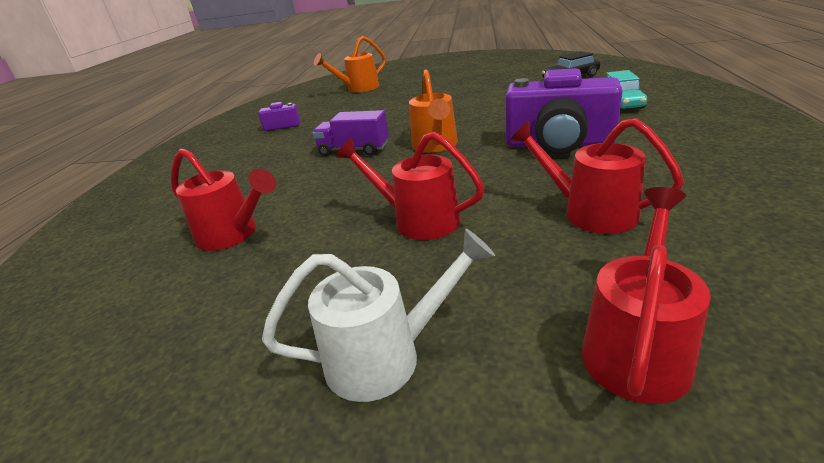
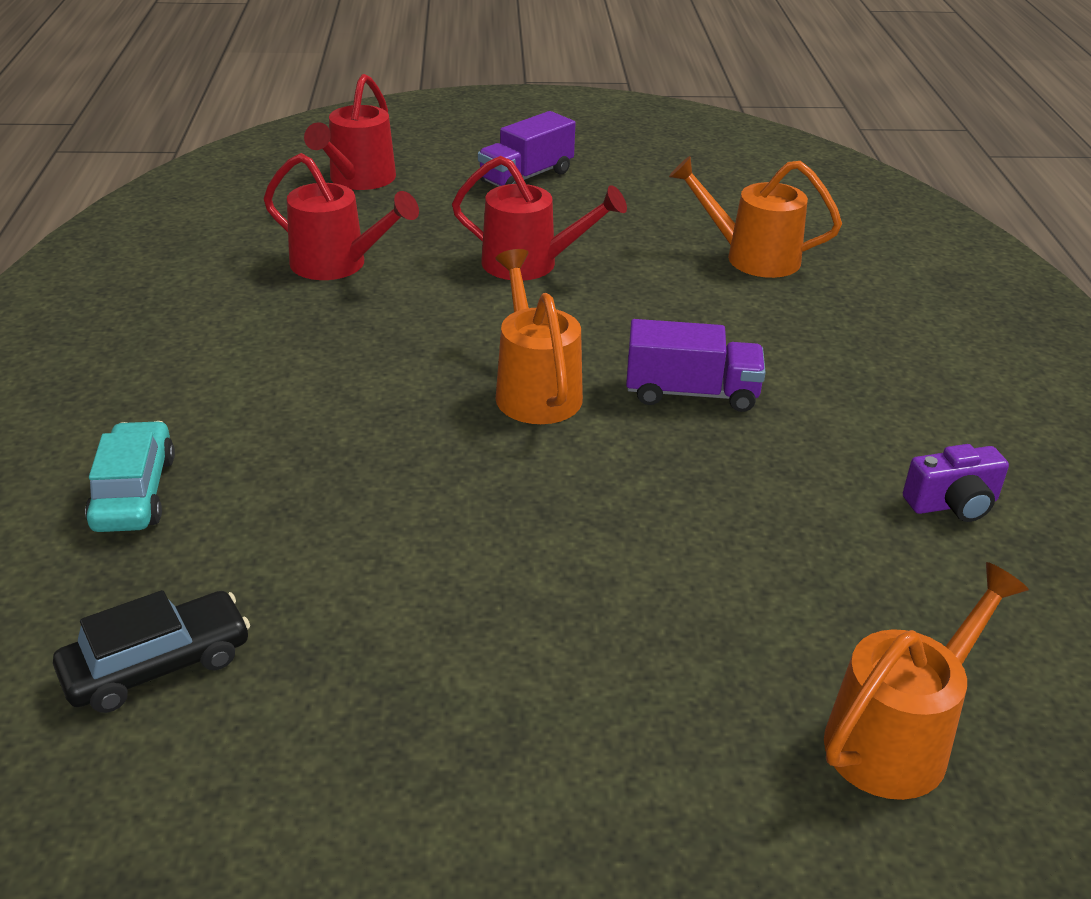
camera: 165 degrees right, 5 degrees up
red watering can [171,148,276,251] -> orange watering can [669,156,842,278]
white watering can [262,229,495,402] -> purple truck [478,111,576,187]
purple camera [505,68,622,154] -> none

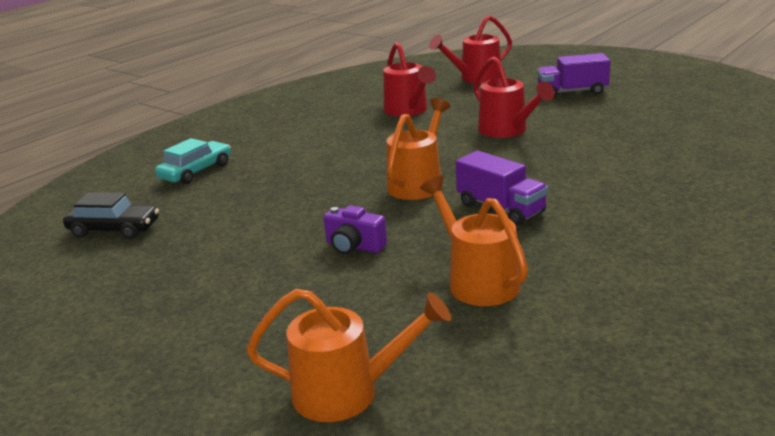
camera: 45 degrees right, 10 degrees down
orange watering can [669,156,842,278] -> orange watering can moved to [420,176,528,306]
purple camera [903,444,1009,522] -> purple camera moved to [324,205,387,254]

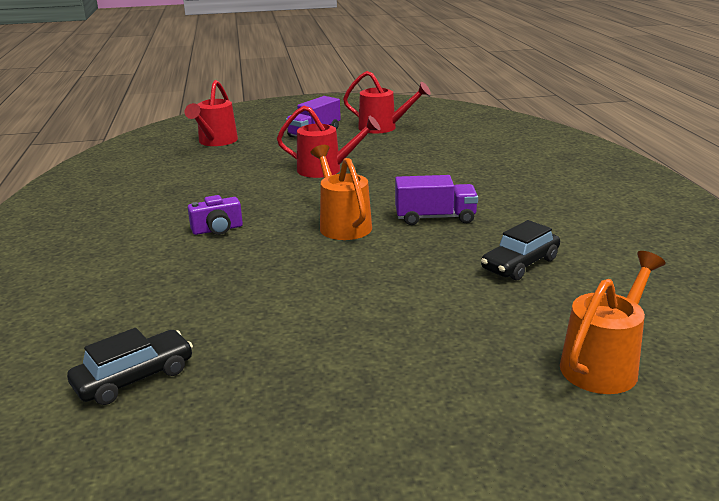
camera: 50 degrees left, 0 degrees up
turquoise car [155,138,231,184] -> none
purple camera [324,205,387,254] -> purple camera moved to [188,195,243,235]
red watering can [383,42,436,117] -> red watering can moved to [343,71,431,133]
orange watering can [420,176,528,306] -> black car [481,220,560,280]

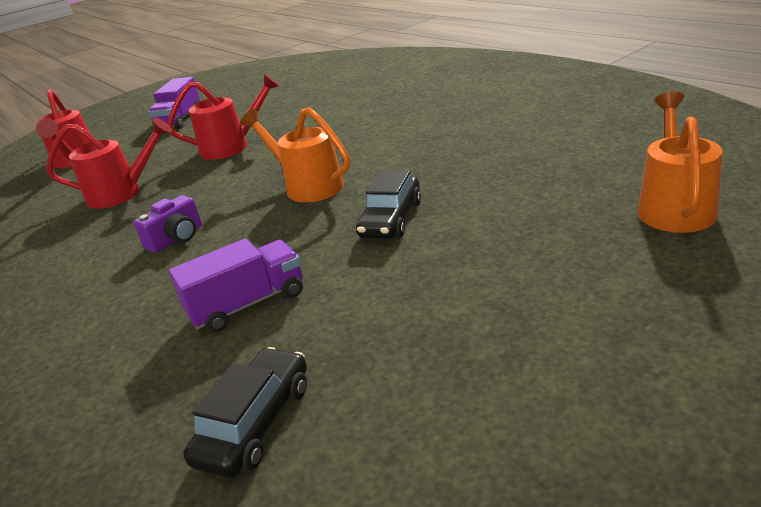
camera: 25 degrees left, 5 degrees up
red watering can [343,71,431,133] -> red watering can moved to [47,117,172,209]
purple truck [395,175,478,225] -> purple truck moved to [169,238,303,332]
black car [481,220,560,280] -> black car moved to [356,170,421,239]

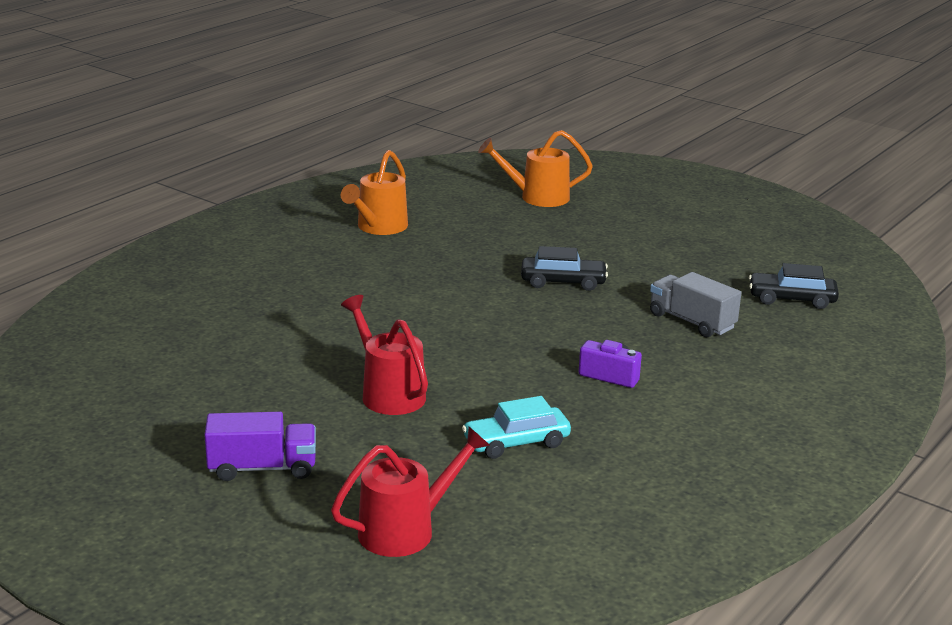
camera: 110 degrees left, 5 degrees down
red watering can [47,117,172,209] -> turquoise car [462,396,571,459]
purple truck [169,238,303,332] -> grey truck [650,272,741,337]
orange watering can [240,107,350,202] -> orange watering can moved to [341,150,408,235]

